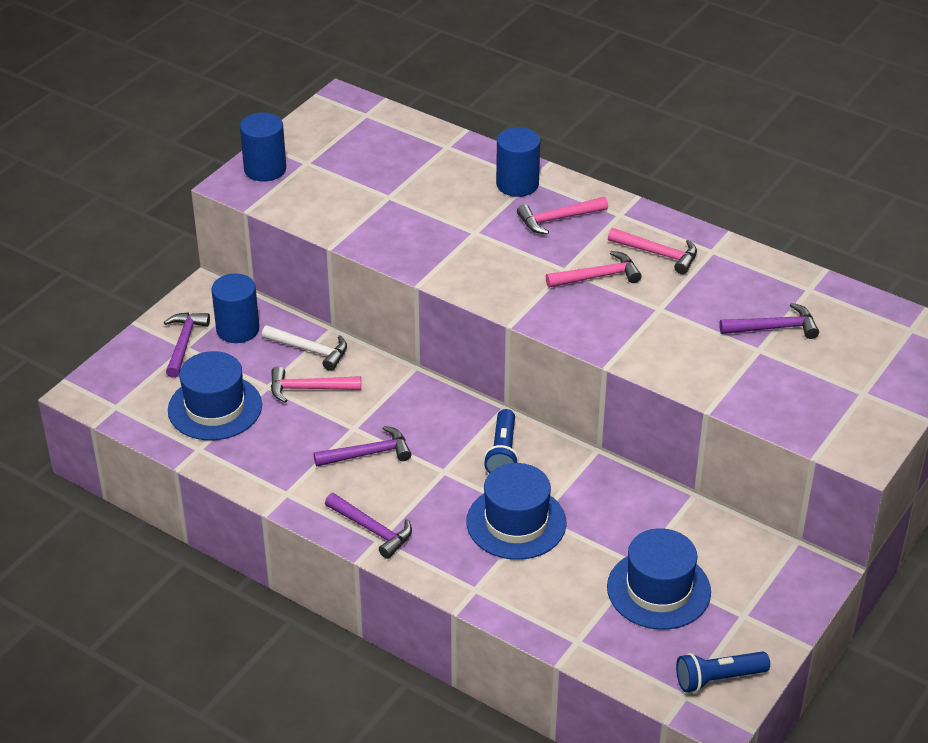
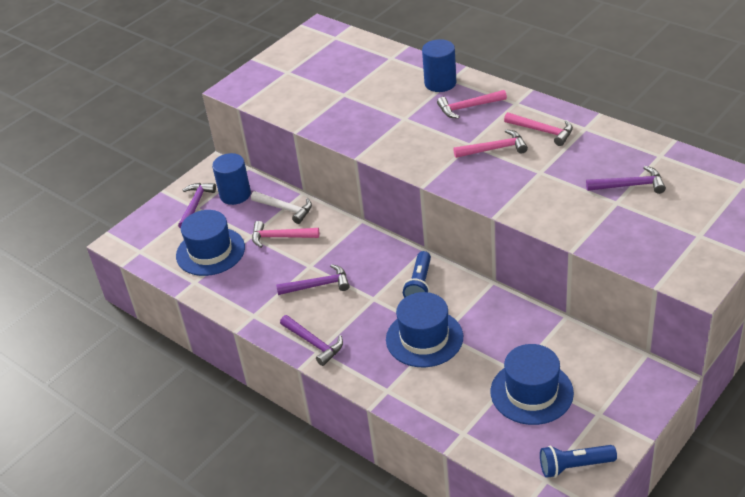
camera: 10 degrees right, 0 degrees up
blue cylinder [240,112,286,182] -> none

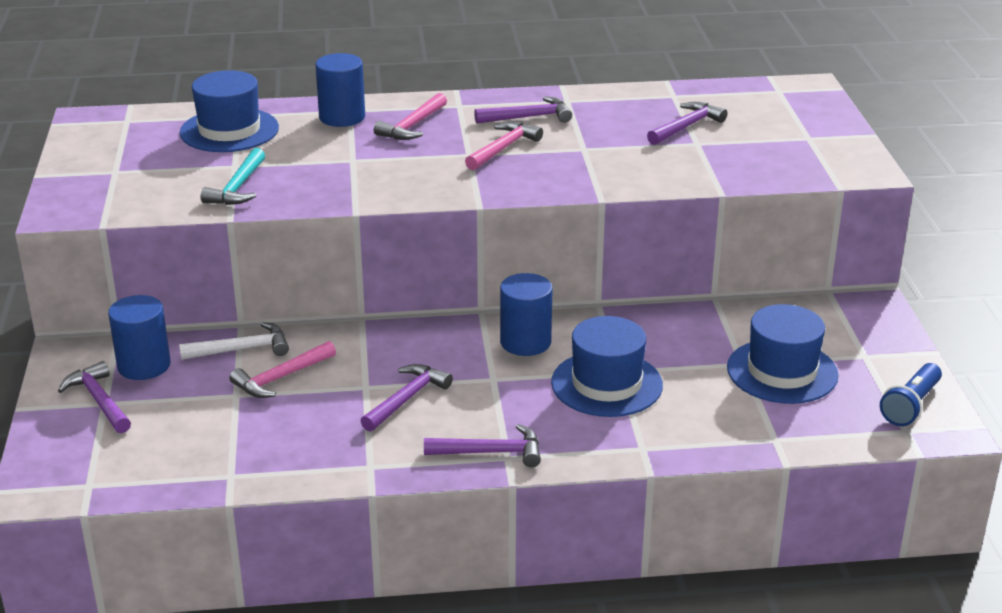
camera: 50 degrees left, 10 degrees down
blue hat [176,210,245,276] -> blue hat moved to [180,70,279,152]
blue flashlight [403,251,431,298] -> blue cylinder [500,273,553,356]
pink hammer [504,112,573,146] -> purple hammer [474,96,572,124]
none -> turquoise hammer [201,148,265,205]

